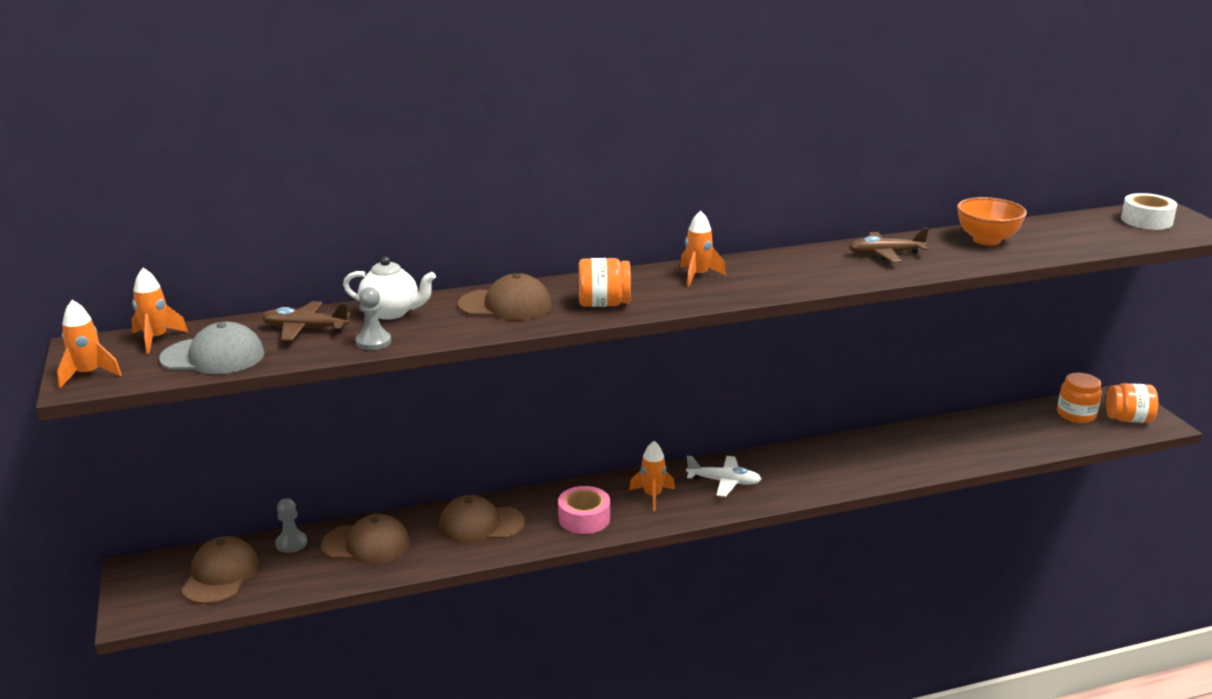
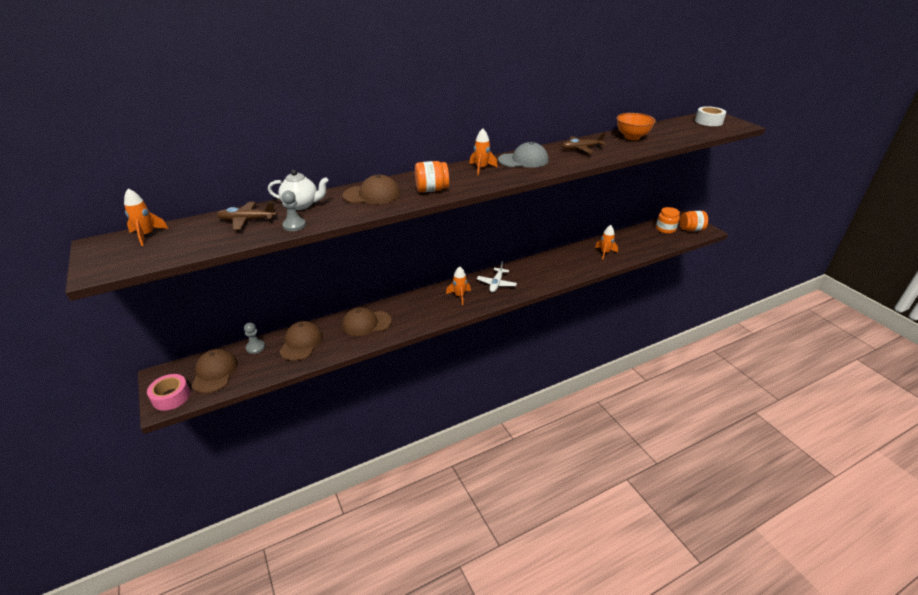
camera: 10 degrees left, 10 degrees up
orange rocket [57,300,122,388] -> orange rocket moved to [595,225,618,260]
grey cap [159,322,265,374] -> grey cap moved to [498,142,548,168]
brown cap [321,514,410,564] -> brown cap turned 75 degrees counterclockwise [279,321,323,361]
pink tape [558,486,610,534] -> pink tape moved to [147,374,190,411]
white plane [686,456,762,497] -> white plane turned 105 degrees clockwise [477,261,517,292]

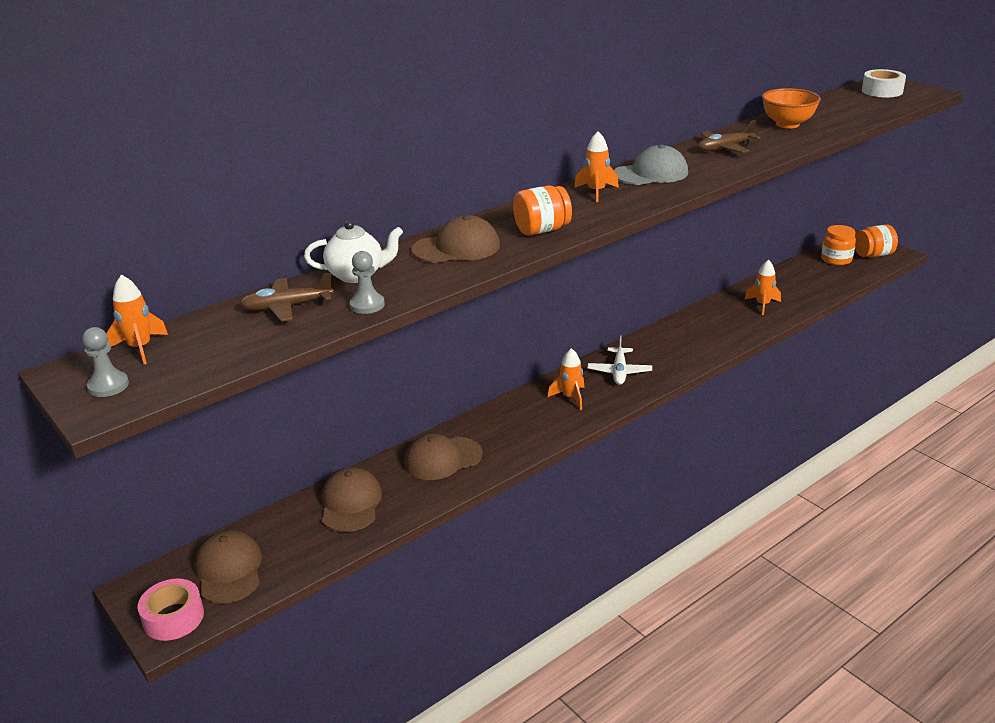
camera: 10 degrees left, 5 degrees down
grey pawn [244,323,265,354] -> grey pawn moved to [82,327,129,397]

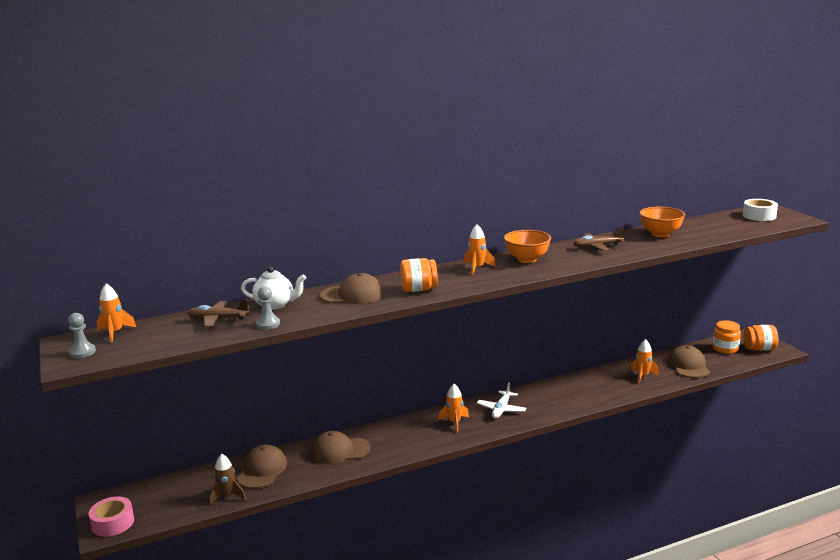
camera: 15 degrees right, 10 degrees down
brown cap [194,530,262,604] -> brown cap moved to [668,345,710,378]
grey cap [614,144,688,185] -> orange bowl [504,230,551,263]
none -> brown rocket [209,454,246,506]

